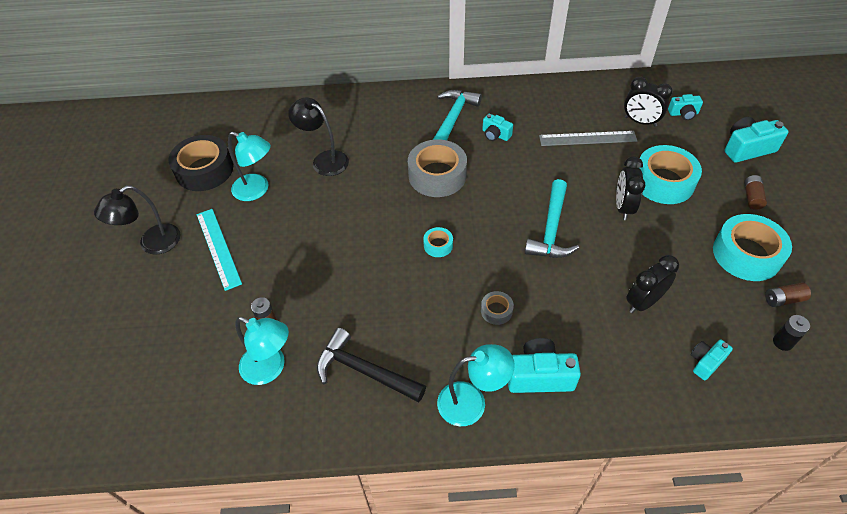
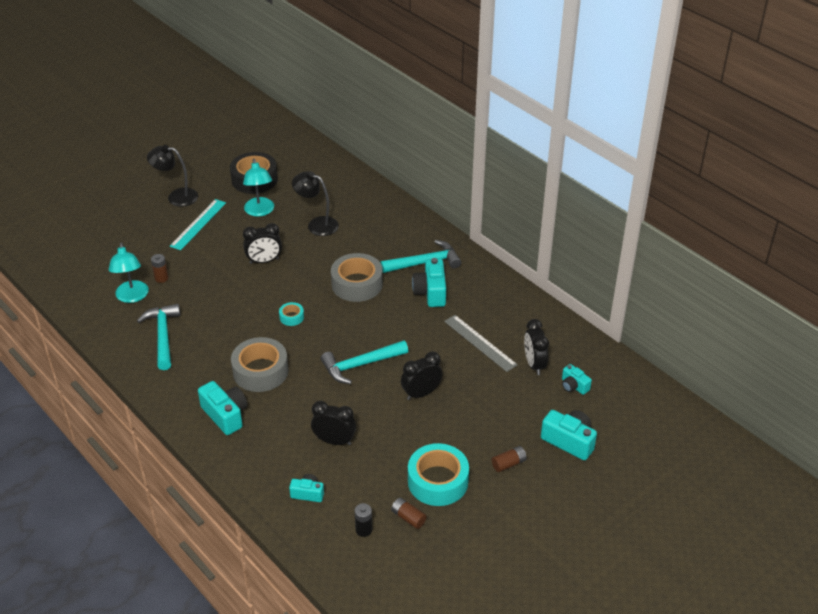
camera: 50 degrees right, 10 degrees down
black lamp [288,97,349,176] -> black lamp turned 60 degrees counterclockwise [292,171,339,236]
black hammer [317,328,426,402] -> turquoise hammer [137,304,180,370]
turquoise lamp [437,344,515,426] -> none
grey tape [481,291,514,325] -> grey tape [231,337,289,392], size x2.15
turquoise camera [482,114,513,141] -> turquoise camera [412,258,446,307], size x1.68
turquoise tape [640,145,702,204] -> none
none -> black clock [243,223,282,264]

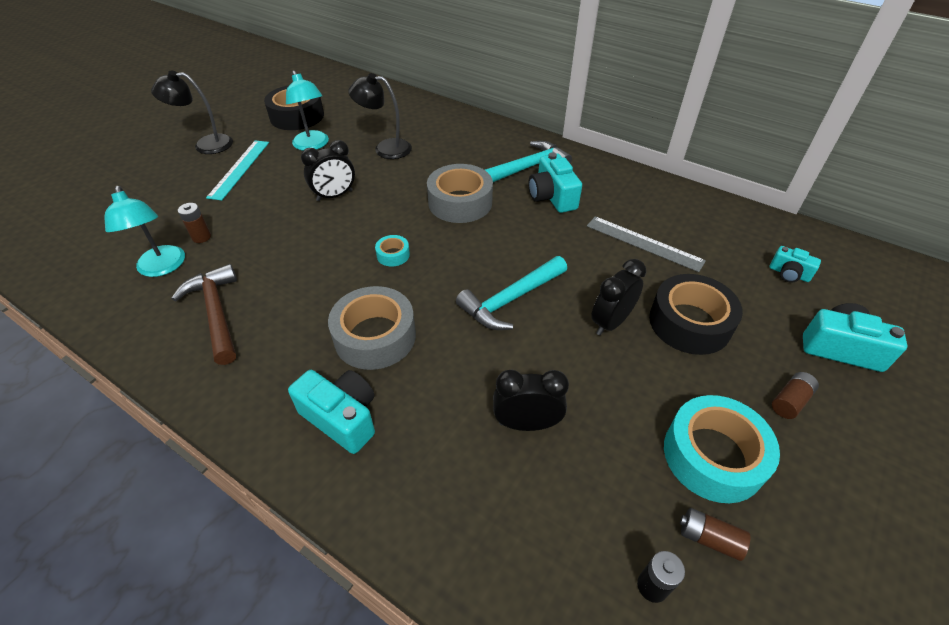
camera: 15 degrees left, 5 degrees up
turquoise hammer [137,304,180,370] -> brown hammer [172,264,237,365]
turquoise camera [289,474,324,502] -> none
black clock [524,319,549,375] -> none
none -> black tape [649,274,743,355]

